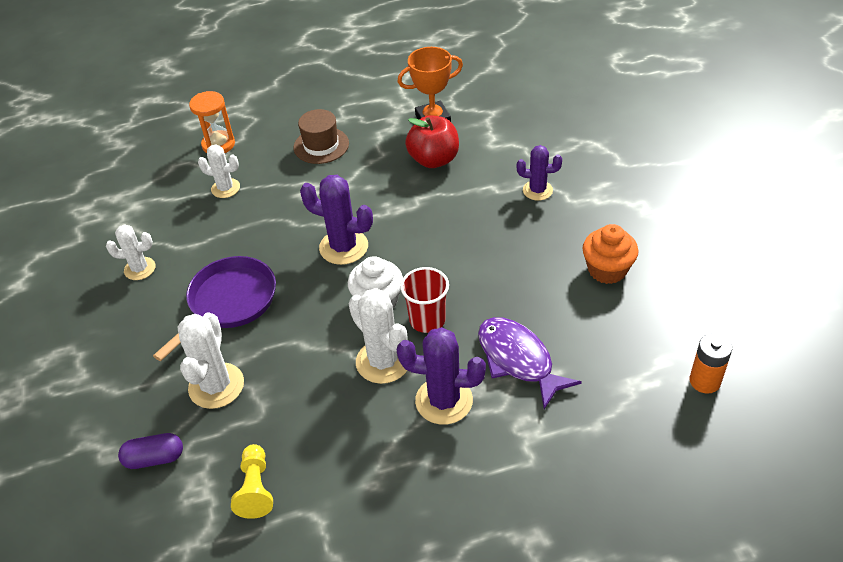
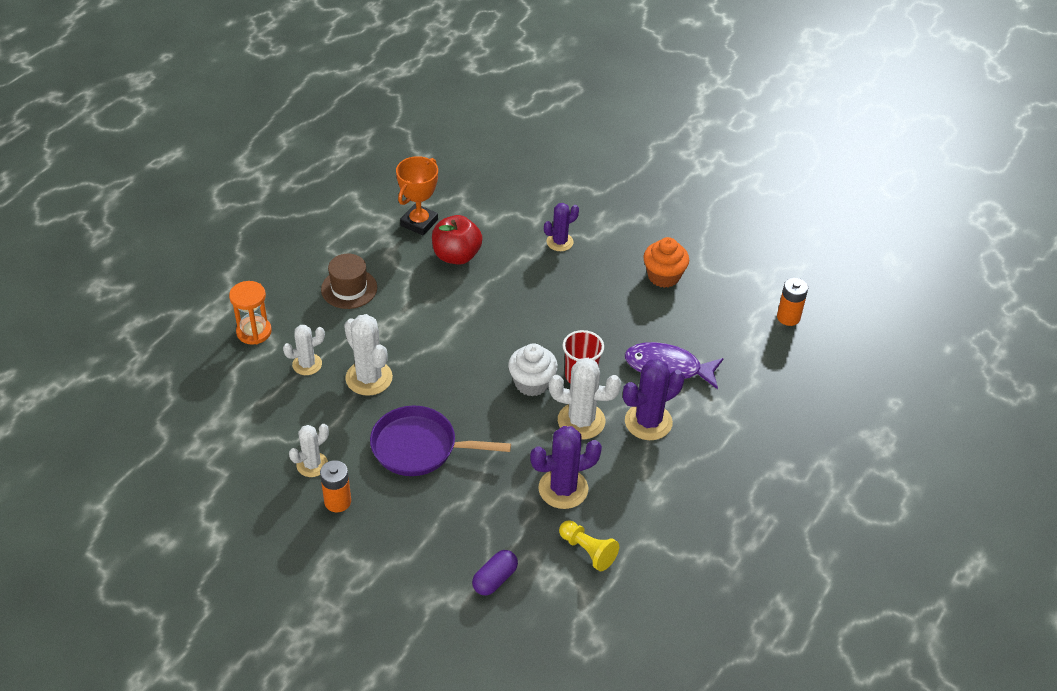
camera: 45 degrees left, 0 degrees up
purple pan [153,256,276,361] -> purple pan turned 75 degrees counterclockwise [370,406,511,476]
white cactus [177,312,244,409] -> white cactus moved to [344,314,393,396]
purple cactus [300,175,373,265] -> purple cactus moved to [530,426,602,509]
none -> orange battery [320,460,351,512]

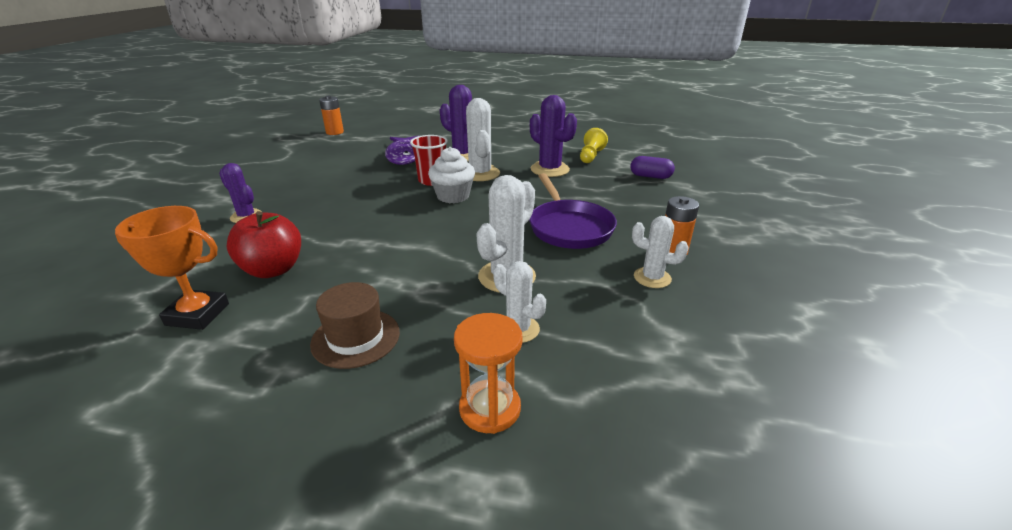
camera: 110 degrees left, 15 degrees down
orange cupcake [643,237,689,288] -> none

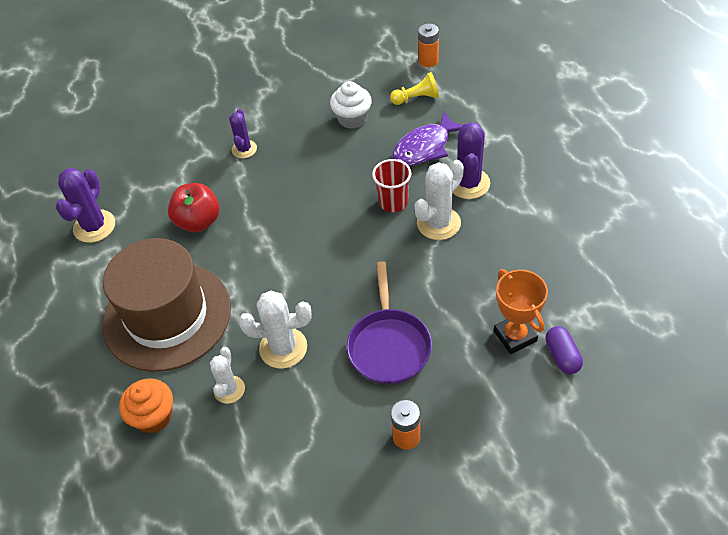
camera: 60 degrees right, 20 degrees up
orange trophy [115,206,229,330] -> orange trophy moved to [494,269,548,354]
brown hat [310,282,400,369] -> brown hat [102,238,231,372], size x2.19
white cupcake [428,147,475,203] -> white cupcake moved to [330,81,372,129]
orange hourglass [454,313,523,434] -> orange cupcake [119,378,173,433]
purple pan [529,173,617,249] -> purple pan turned 45 degrees counterclockwise [347,261,432,384]
purple cactus [530,95,577,177] -> purple cactus moved to [56,168,115,243]
yellow pawn [580,128,608,163] -> yellow pawn moved to [390,72,439,105]
white cactus [632,216,689,288] -> none

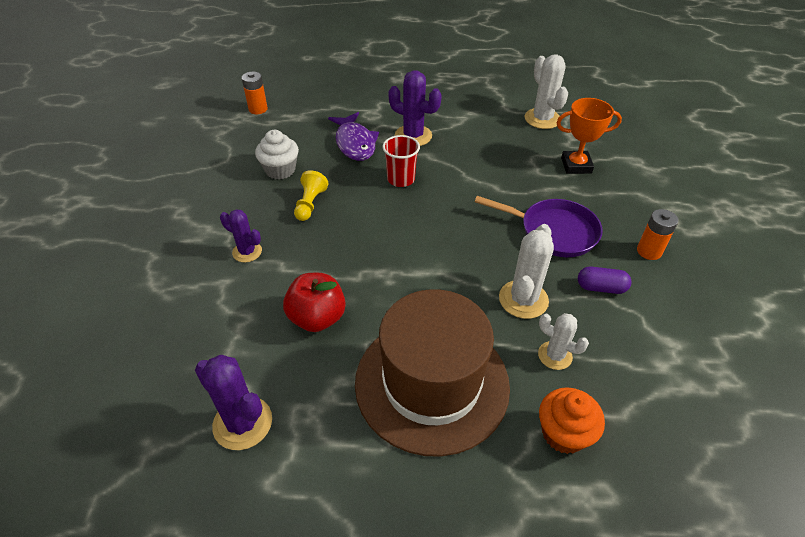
camera: 70 degrees left, 5 degrees down
yellow pawn [390,72,439,105] -> yellow pawn moved to [294,170,328,221]
white cactus [414,160,464,240] -> white cactus moved to [525,55,568,129]
purple capsule [546,326,583,374] -> purple capsule moved to [578,267,632,294]

